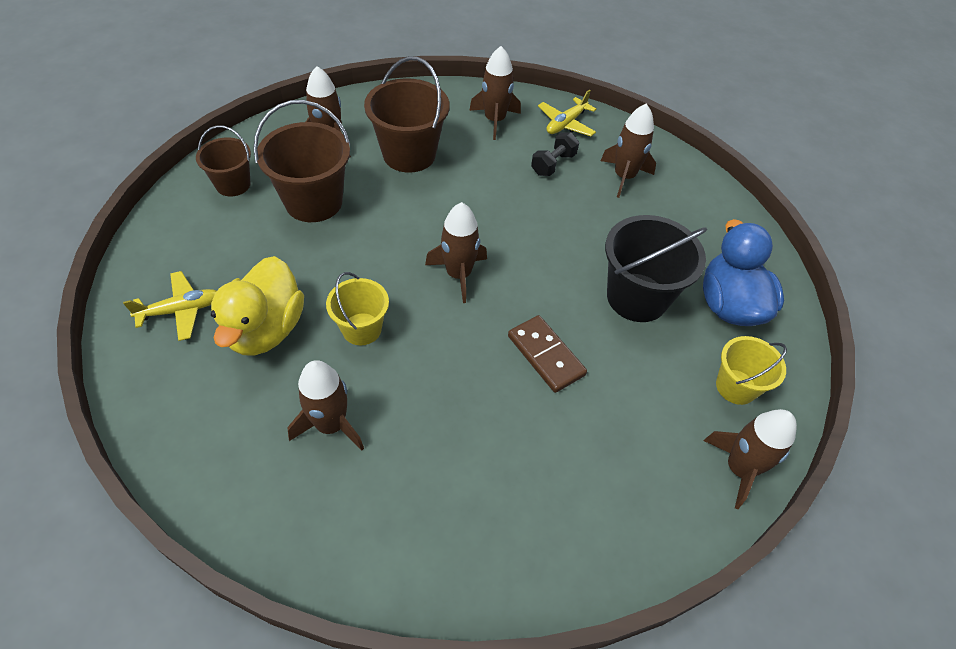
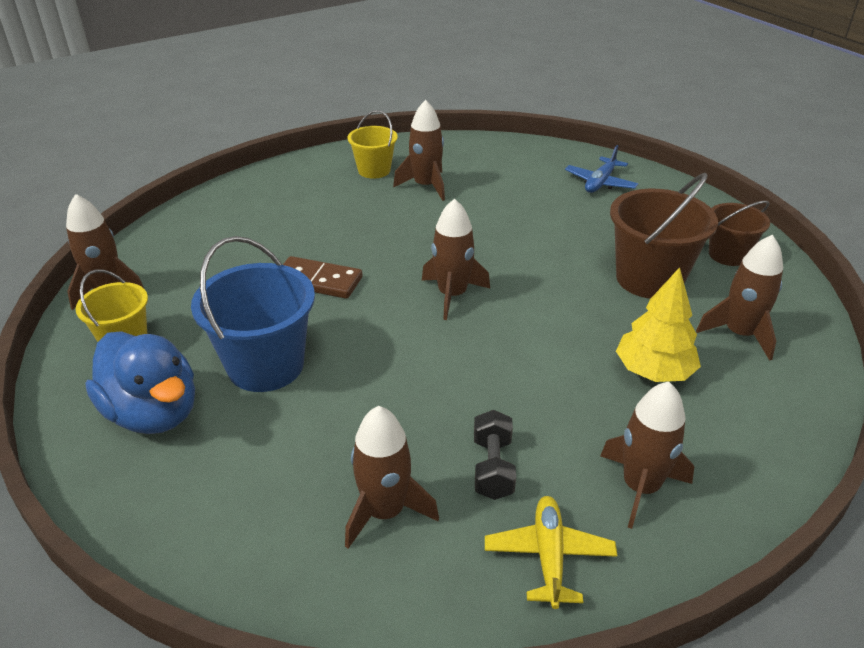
camera: 145 degrees right, 15 degrees down
yellow plane [123,271,217,341] -> blue plane [565,145,638,193]
yellow duck [211,256,304,356] -> none
yellow bucket [326,272,389,345] -> yellow bucket moved to [348,110,398,179]
brown bucket [364,56,450,173] -> yellow tree [616,267,701,382]
black bucket [605,215,707,322] -> blue bucket [191,236,315,392]

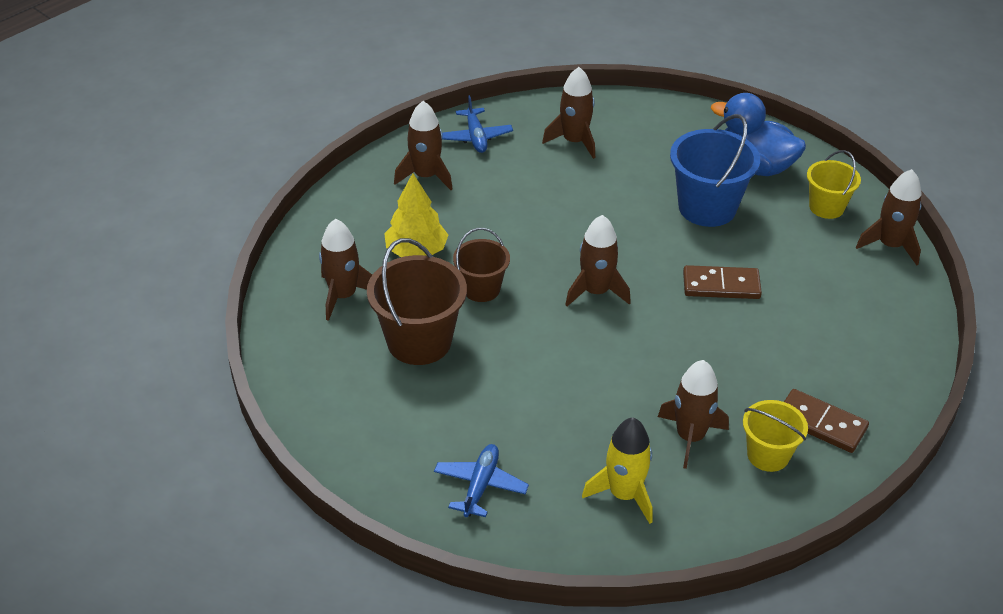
camera: 165 degrees right, 5 degrees up
black dumbbell [474,410,516,500] -> none
yellow plane [485,496,618,609] -> blue plane [442,95,513,153]
brown bucket [709,201,770,266] -> brown bucket moved to [453,228,510,302]
none -> yellow rocket [582,418,653,524]
none -> brown domino [784,389,869,453]

